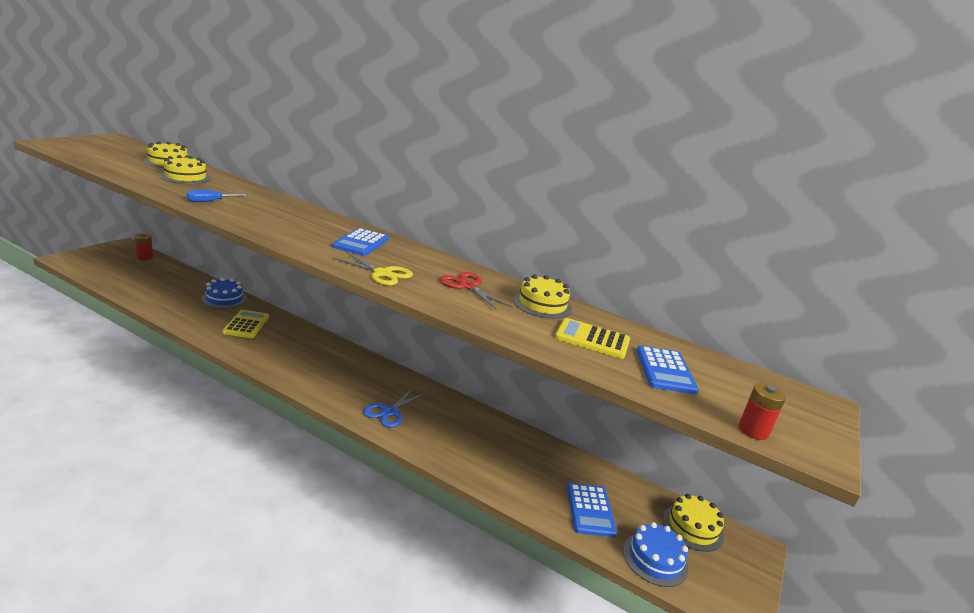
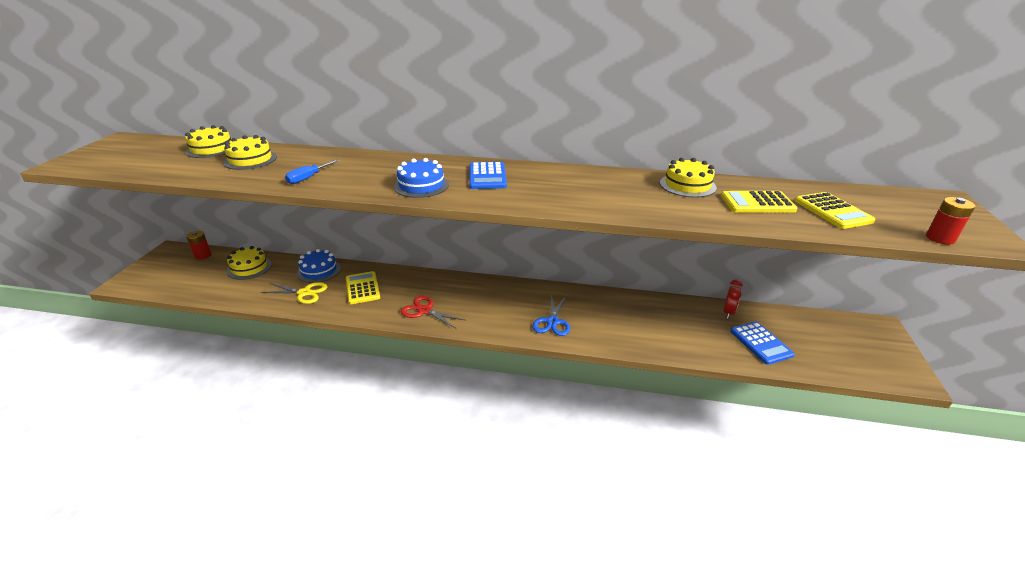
camera: 15 degrees left, 10 degrees up
yellow scissors [333,252,413,286] -> yellow scissors moved to [261,282,327,304]
red scissors [440,272,512,310] -> red scissors moved to [400,296,465,328]
blue cake [623,522,688,587] -> blue cake moved to [394,158,449,198]
blue calculator [636,345,699,394] -> yellow calculator [795,192,876,229]
yellow cake [663,494,724,552] -> yellow cake moved to [227,246,272,280]
none -> red clock [724,280,743,318]

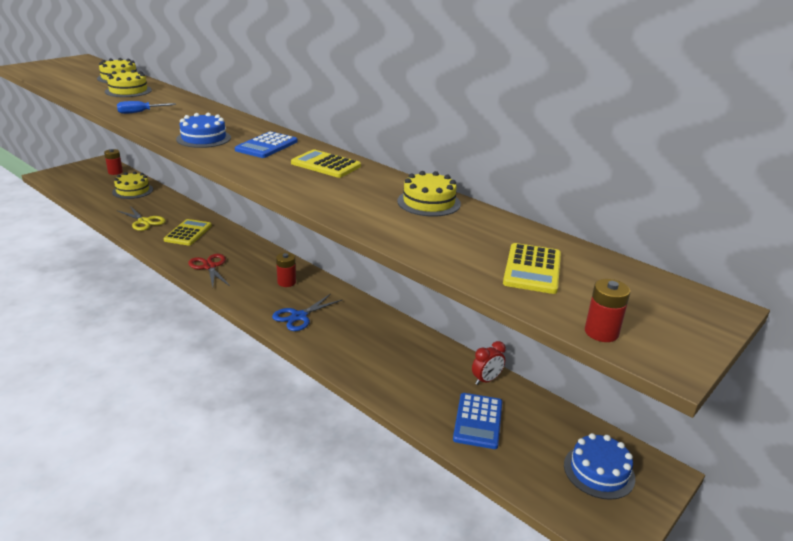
camera: 30 degrees right, 5 degrees down
blue cake [297,249,341,283] -> blue cake moved to [564,433,635,500]
yellow calculator [721,191,797,213] -> yellow calculator moved to [291,149,361,178]
none -> red battery [276,252,296,287]

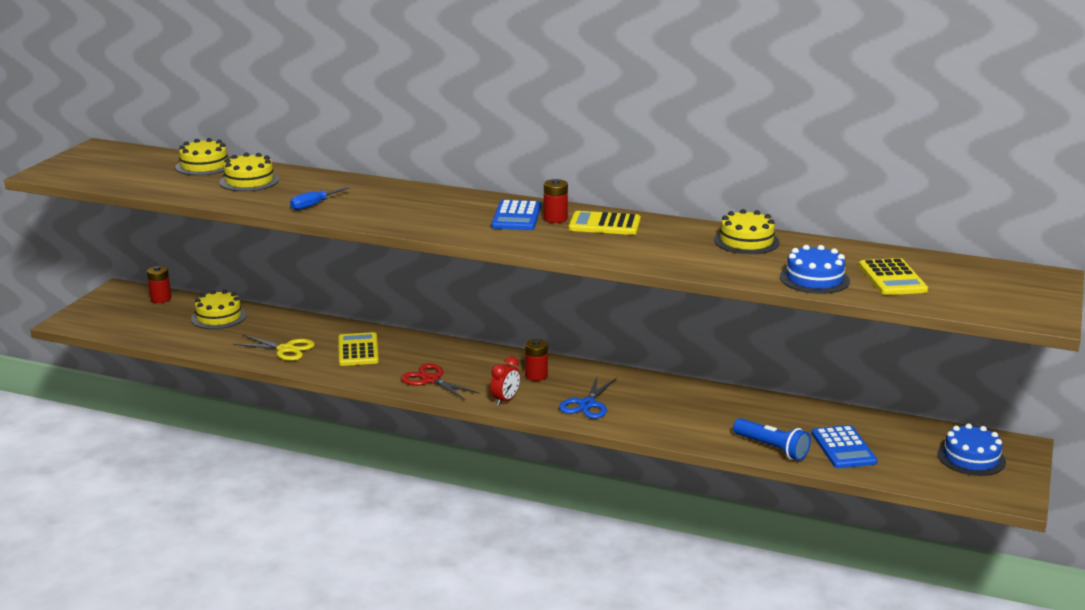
camera: 20 degrees left, 5 degrees down
blue cake [176,113,231,148] -> blue cake moved to [780,245,850,294]
red clock [472,341,506,385] -> red clock moved to [490,356,520,406]
red battery [585,279,630,342] -> red battery moved to [544,179,568,223]
none -> blue flashlight [733,418,811,461]

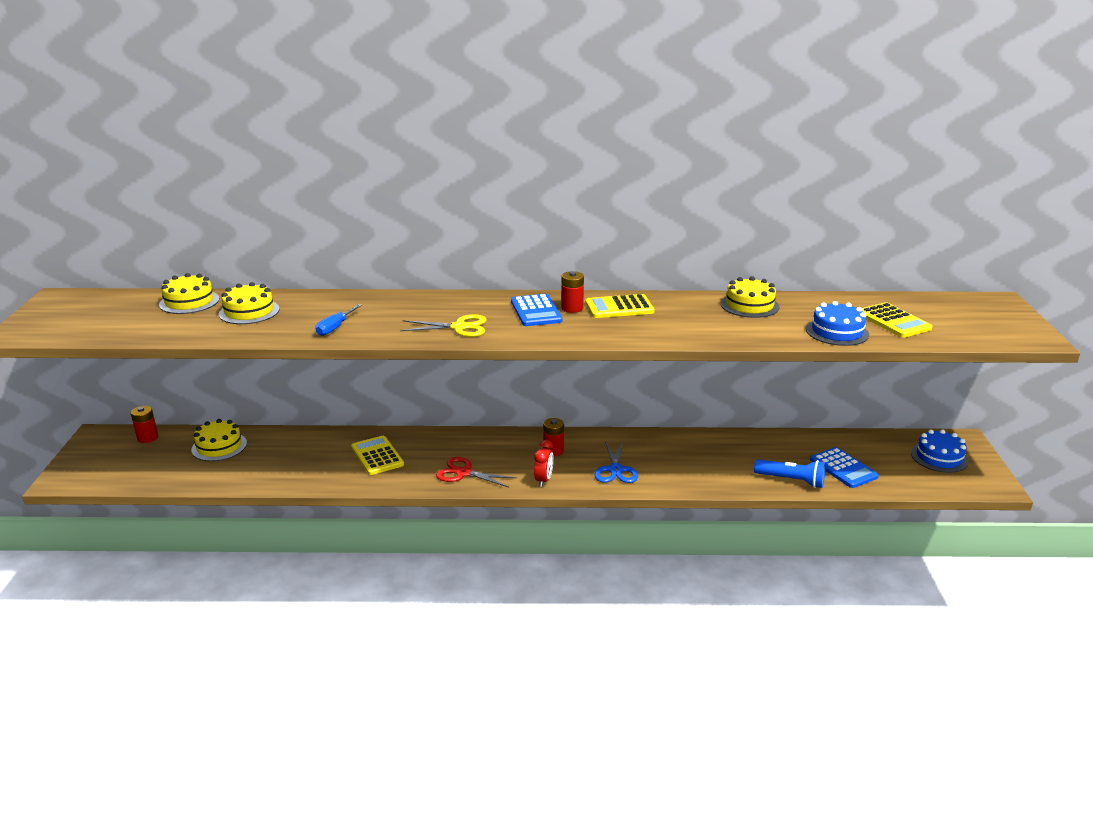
camera: 20 degrees left, 5 degrees up
yellow scissors [233,335,315,361] -> yellow scissors moved to [400,314,486,337]

